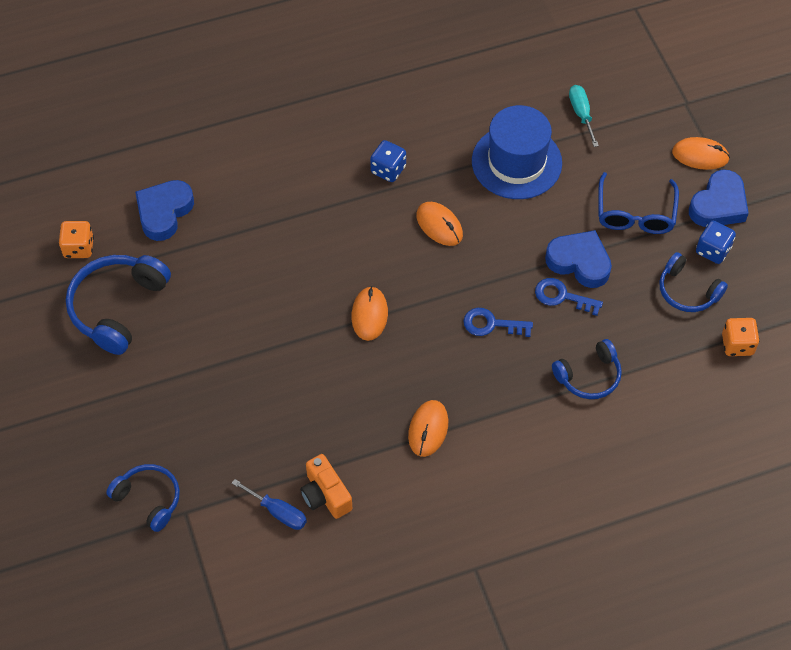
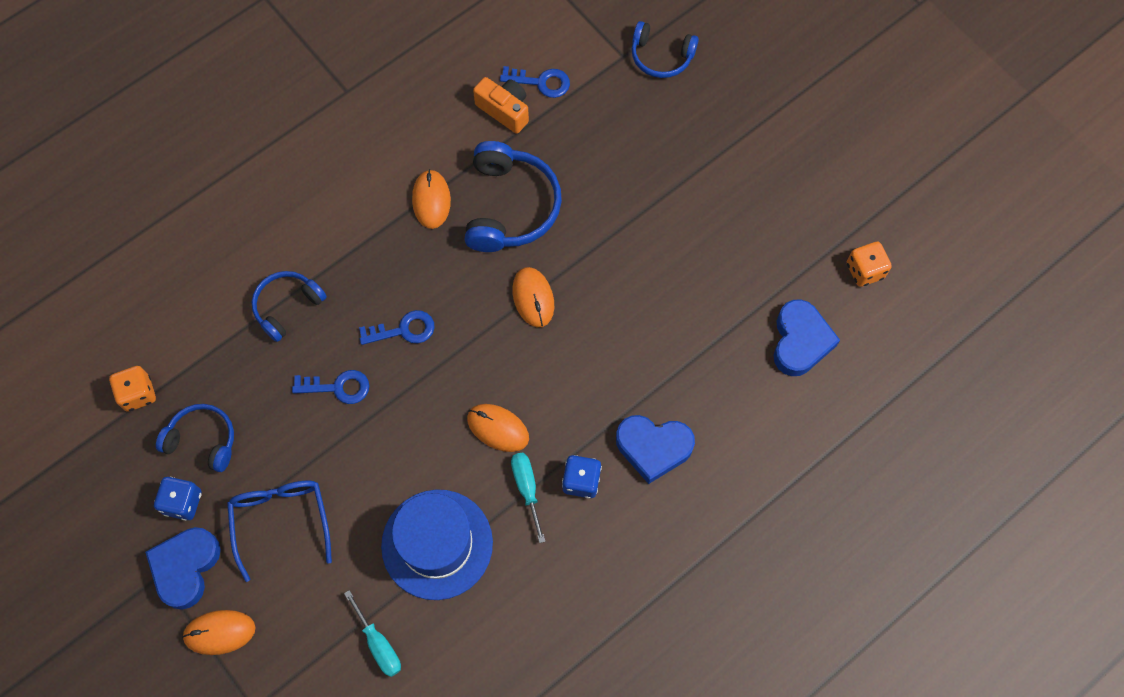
camera: 160 degrees right, 10 degrees up
blue headphones [66,255,171,355] -> blue headphones moved to [464,141,562,252]
blue screwdriver [232,479,307,530] -> blue key [500,66,570,98]
blue heart [545,230,612,288] -> blue heart moved to [616,415,695,484]
none -> turquoise screwdriver [511,453,546,543]

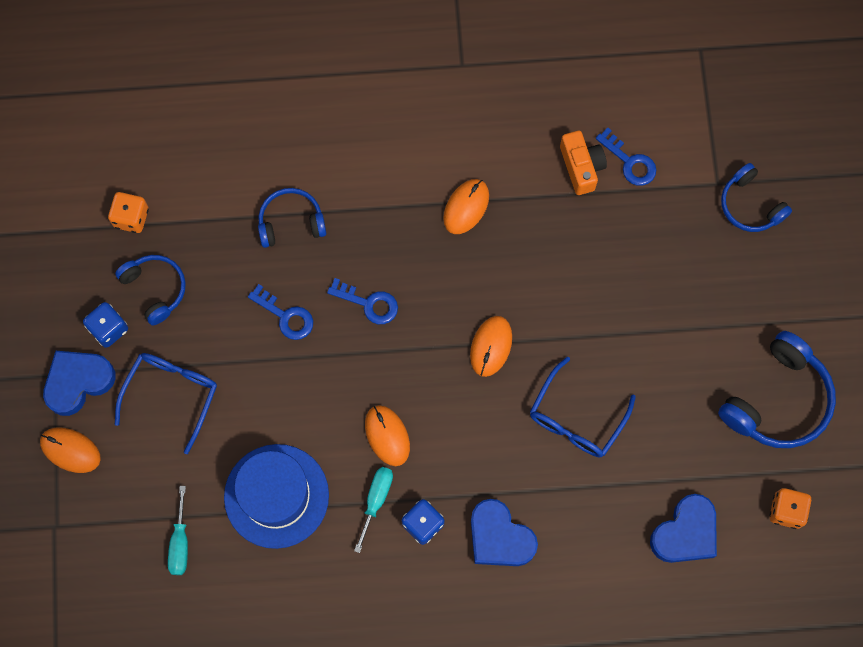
camera: 35 degrees right, 5 degrees up
blue headphones [464,141,562,252] -> blue headphones moved to [718,331,836,448]
none -> blue glasses [530,357,636,458]

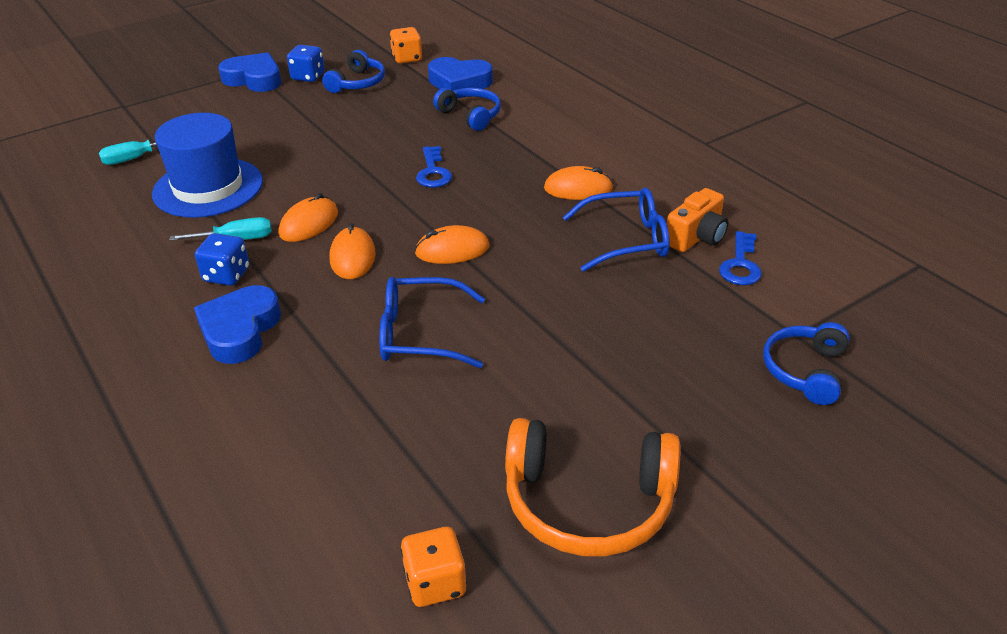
camera: 60 degrees right, 35 degrees down
orange mouse [40,427,101,473] -> orange mouse moved to [330,223,376,279]
blue glasses [115,353,217,454] -> blue glasses moved to [563,188,670,272]
blue key [248,284,313,340] -> none
blue heart [650,494,717,563] -> blue heart moved to [428,57,493,91]
blue headphones [718,331,836,448] -> orange headphones [505,418,681,557]

